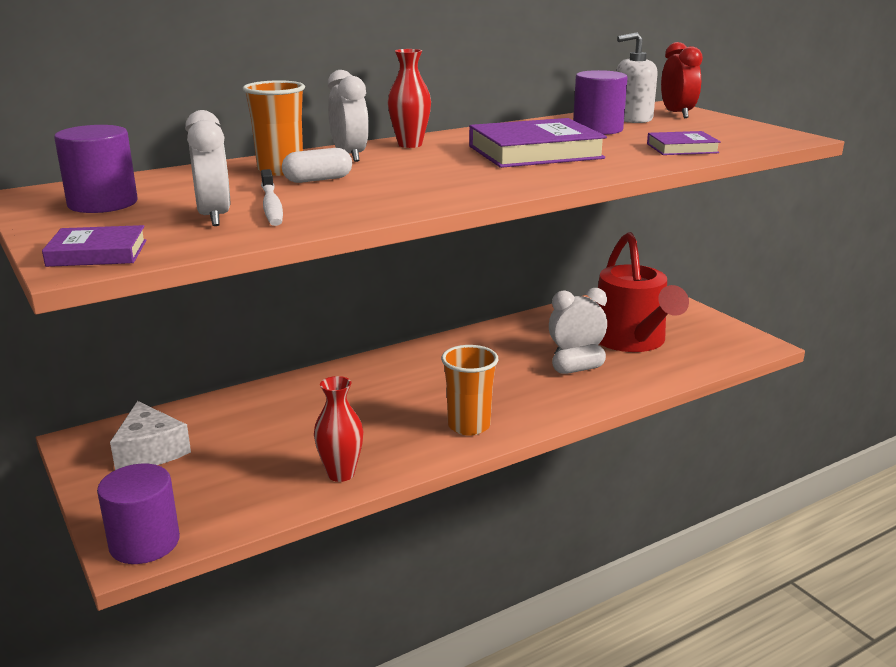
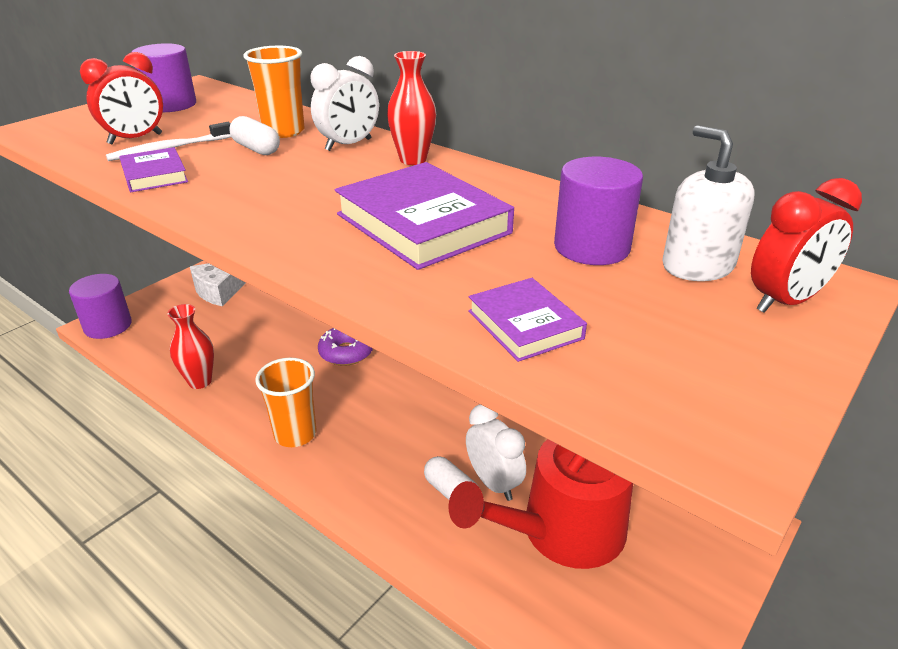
camera: 70 degrees right, 10 degrees up
purple book [42,225,146,267] -> purple book moved to [119,147,188,192]
white clock [185,110,230,226] -> red clock [80,52,163,144]
none -> purple donut [318,328,373,366]

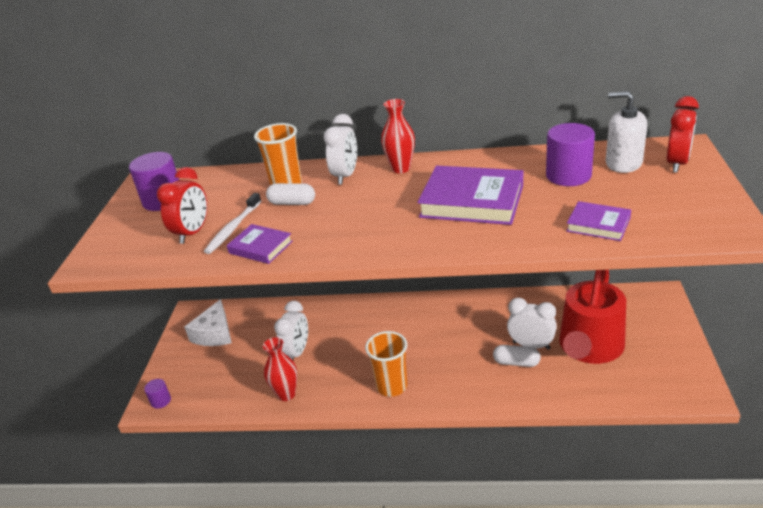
camera: 30 degrees left, 0 degrees up
purple cylinder [69,274,132,339] -> purple cylinder [144,379,171,409], size x0.51
purple donut [318,328,373,366] -> none
none -> white clock [274,301,308,360]

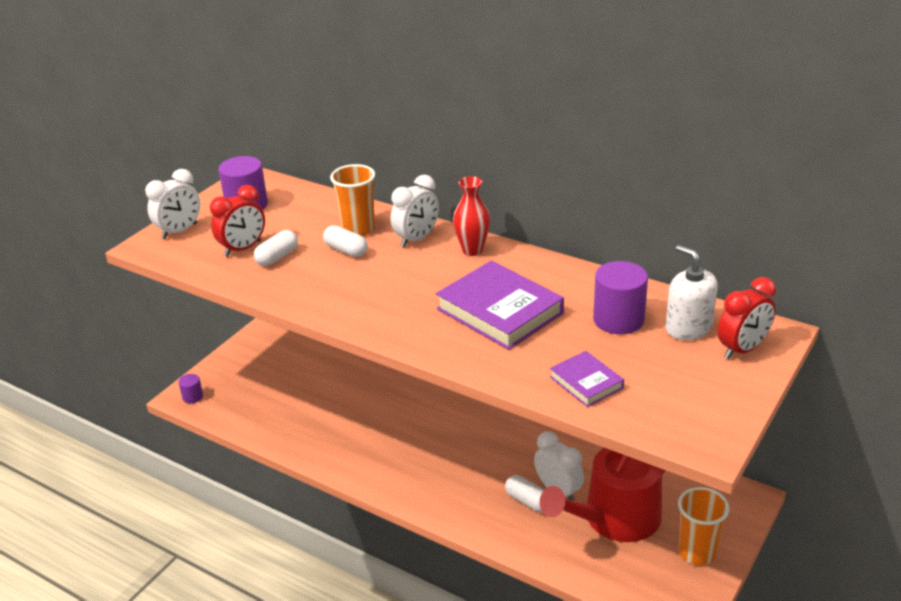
camera: 25 degrees right, 0 degrees up
white cheese [184,299,232,346] -> none
white toothbrush [204,193,261,254] -> white capsule [254,230,298,266]
purple book [227,224,293,264] -> none
red vase [263,337,297,401] -> none
white clock [274,301,308,360] -> white clock moved to [145,169,200,239]
orange cup [365,331,407,397] -> orange cup moved to [678,487,730,565]

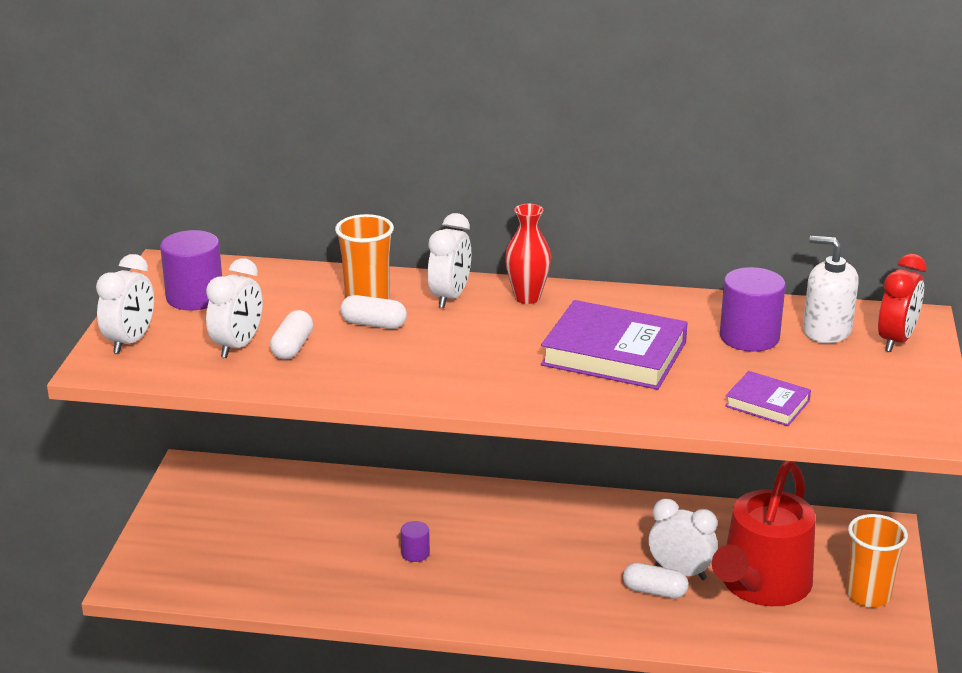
camera: 25 degrees left, 5 degrees down
purple cylinder [179,374,203,403] -> purple cylinder moved to [401,521,430,562]
red clock [210,185,265,257] -> white clock [206,258,263,358]

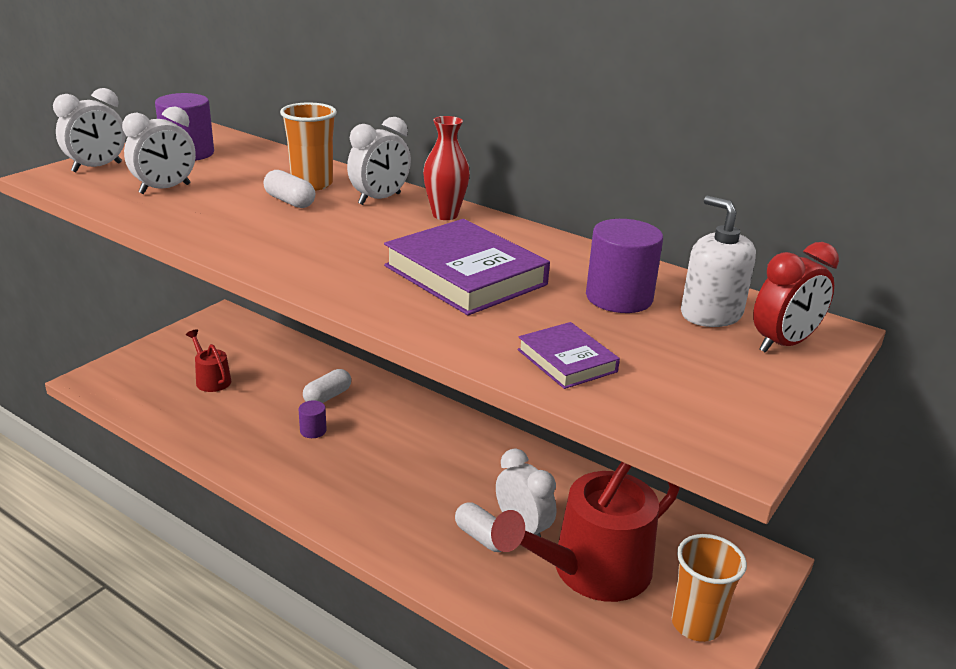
camera: 25 degrees right, 0 degrees up
white capsule [270,310,313,359] -> white capsule moved to [303,369,351,403]
none -> red watering can [186,329,231,392]

